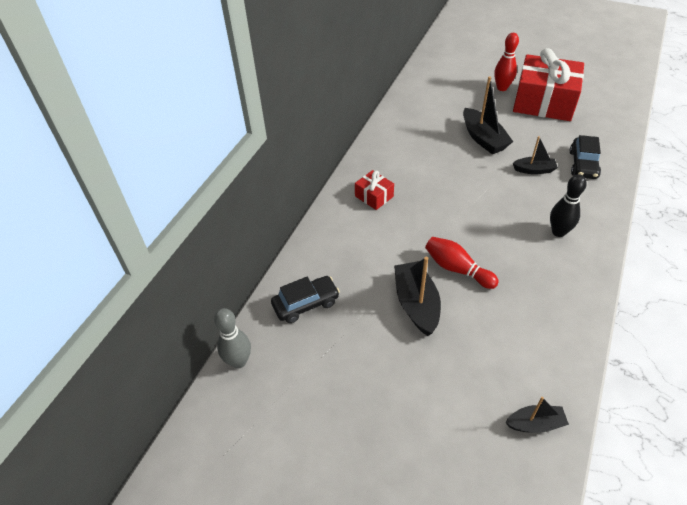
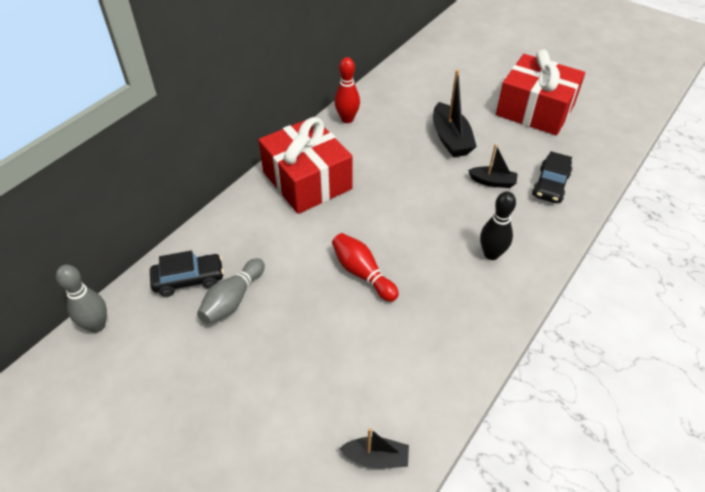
camera: 10 degrees right, 0 degrees up
red gift [355,170,394,210] -> red gift [258,117,353,214], size x2.21
black boat [394,257,441,336] -> none
red bowling pin [494,33,519,91] -> red bowling pin moved to [334,57,360,123]
none -> grey bowling pin [197,258,265,324]

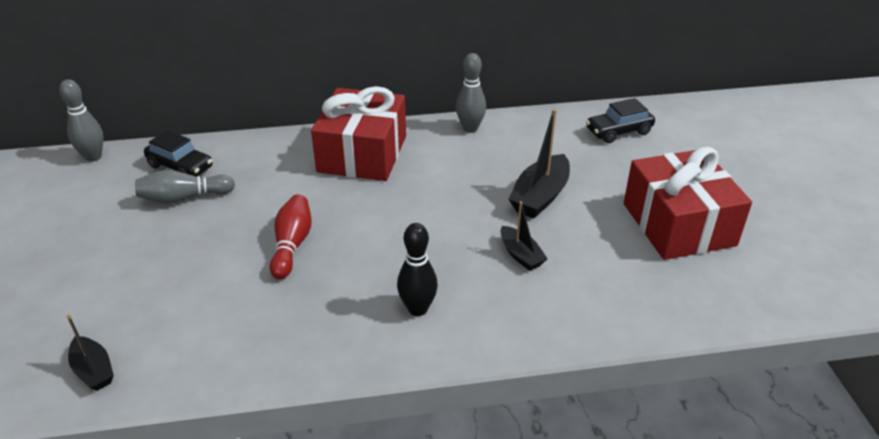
camera: 45 degrees right, 10 degrees down
red bowling pin [334,57,360,123] -> grey bowling pin [456,53,486,133]
black car [532,151,572,203] -> black car moved to [586,98,655,143]

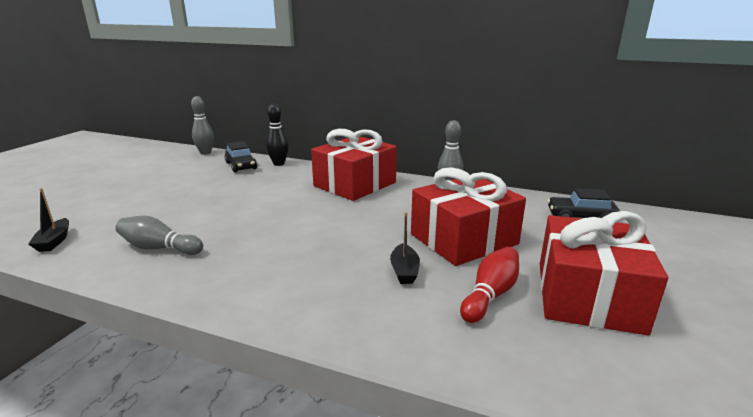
camera: 30 degrees right, 15 degrees down
grey bowling pin [135,170,235,204] -> grey bowling pin moved to [115,216,203,255]
red bowling pin [270,194,312,279] -> red bowling pin moved to [460,247,519,323]
black bowling pin [397,223,438,316] -> black bowling pin moved to [266,103,289,166]
black boat [508,109,570,218] -> red gift [411,167,526,266]

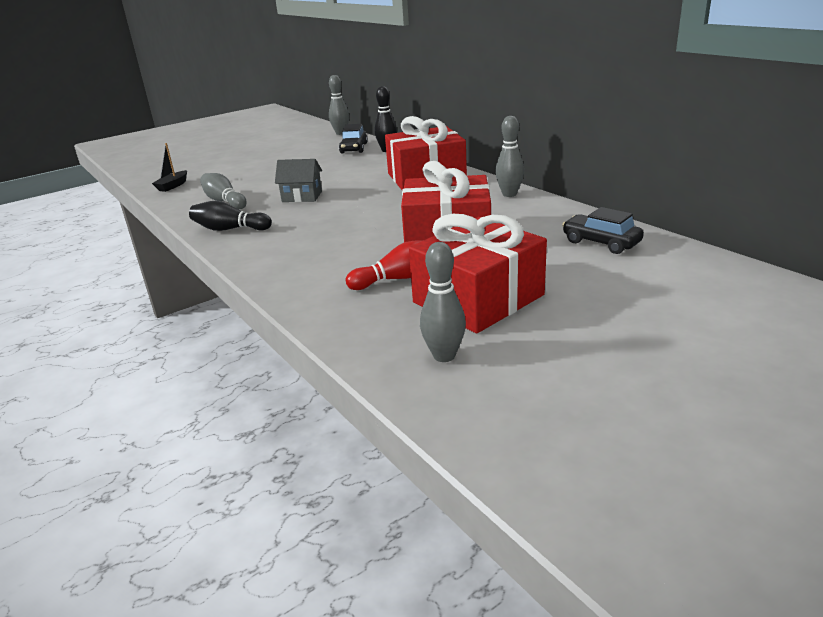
camera: 35 degrees right, 5 degrees up
black boat [390,212,420,284] -> none
none -> black bowling pin [189,201,272,231]
none -> grey house [275,159,322,202]
none -> grey bowling pin [420,242,466,362]

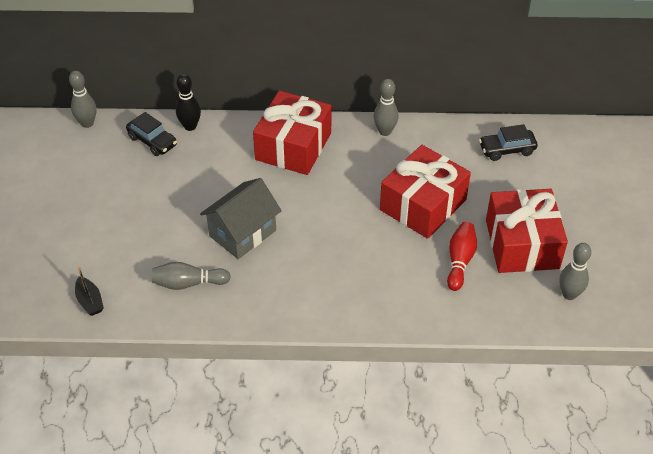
camera: 55 degrees left, 20 degrees up
black bowling pin [189,201,272,231] -> none
grey house [275,159,322,202] -> grey house [200,178,282,259], size x1.52

